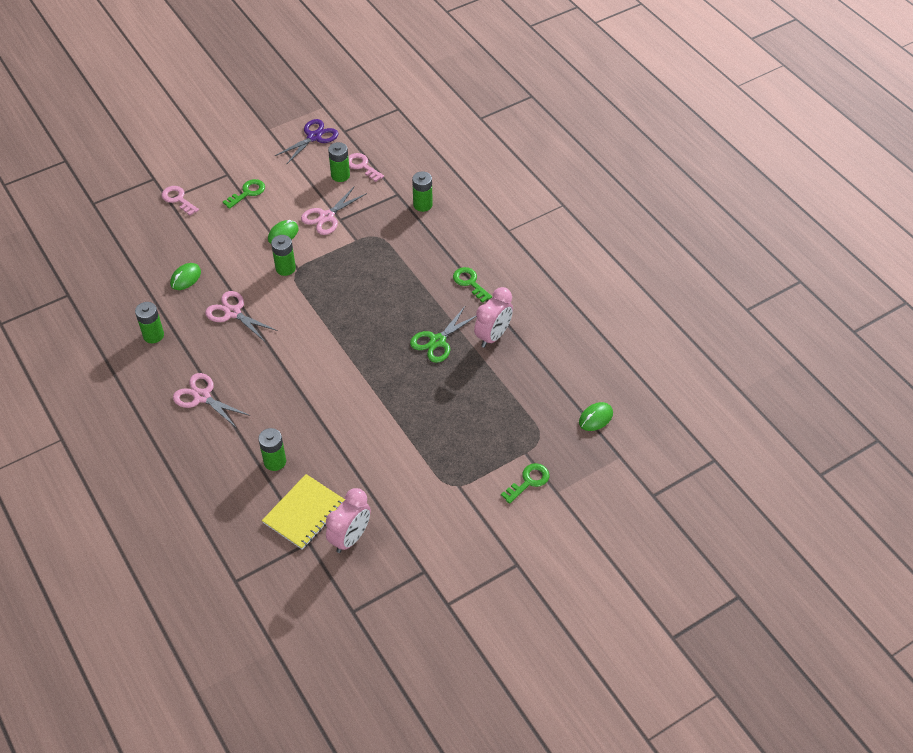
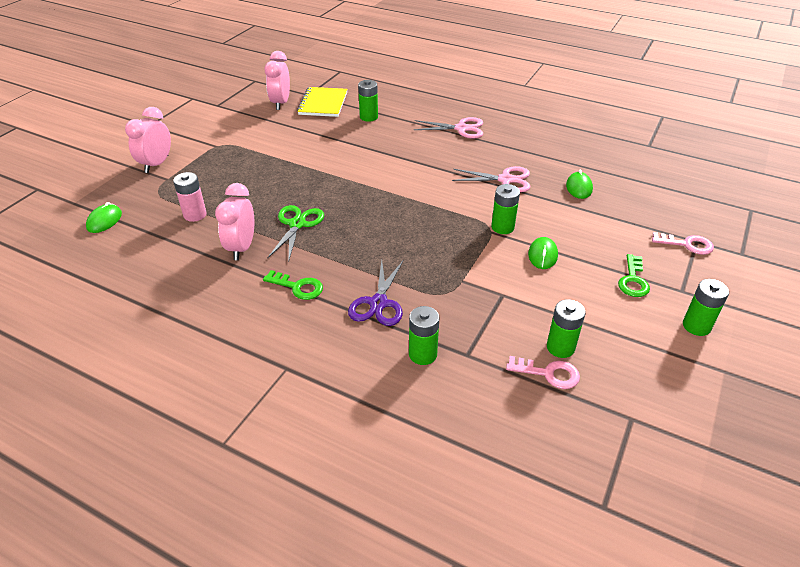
camera: 150 degrees right, 10 degrees down
green battery [135,302,164,343] -> green battery moved to [683,279,729,336]
purple scissors [275,119,338,165] -> purple scissors moved to [348,260,403,326]
pink scissors [301,186,367,235] -> none
green key [501,463,549,504] -> pink clock [125,107,171,173]
none -> pink battery [173,172,206,222]

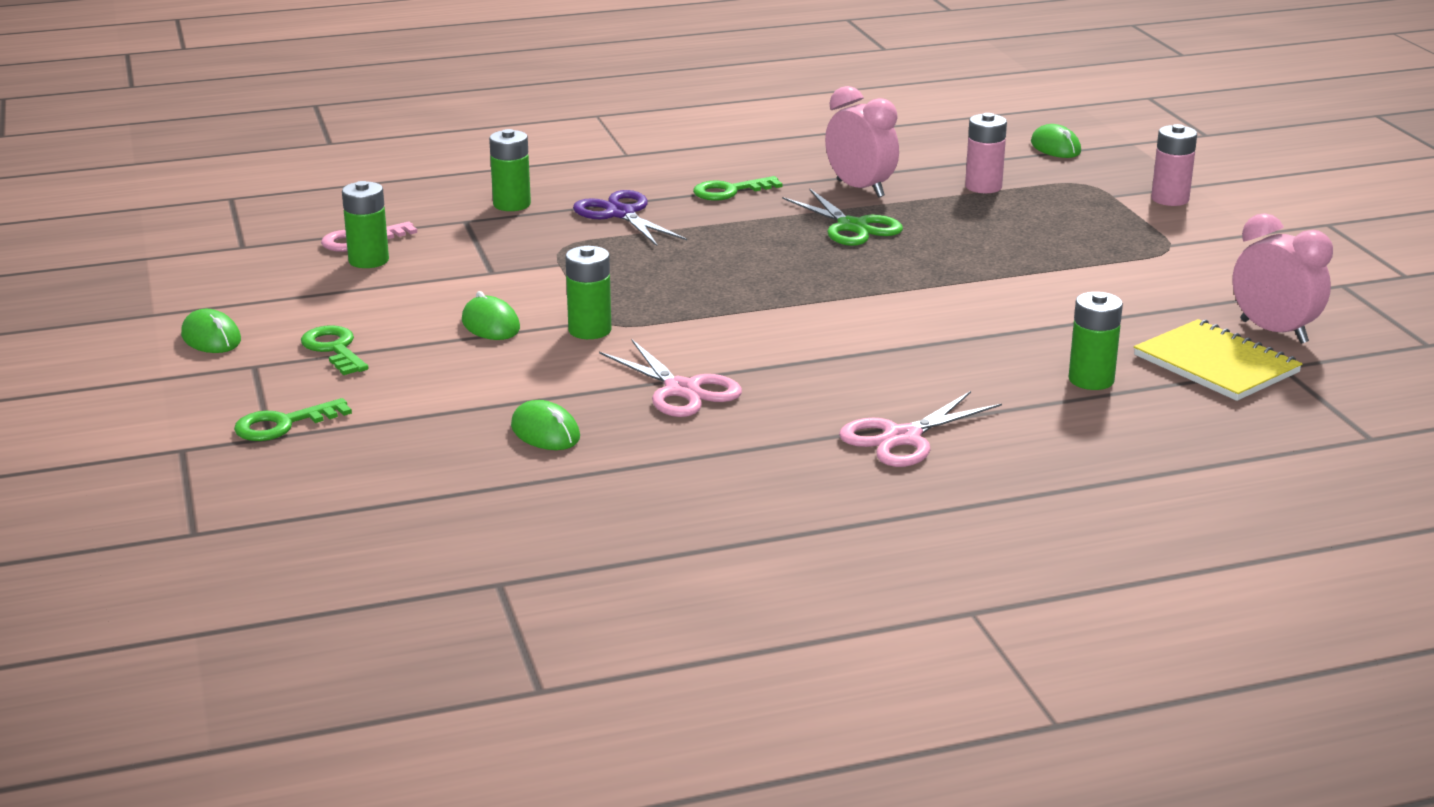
camera: 135 degrees right, 15 degrees down
pink clock [125,107,171,173] -> pink battery [1151,124,1197,206]
pink scissors [452,166,530,192] -> pink scissors turned 90 degrees counterclockwise [599,339,742,417]
pink key [652,232,714,255] -> green key [234,398,352,441]
green battery [683,279,729,336] -> green mouse [181,309,241,353]

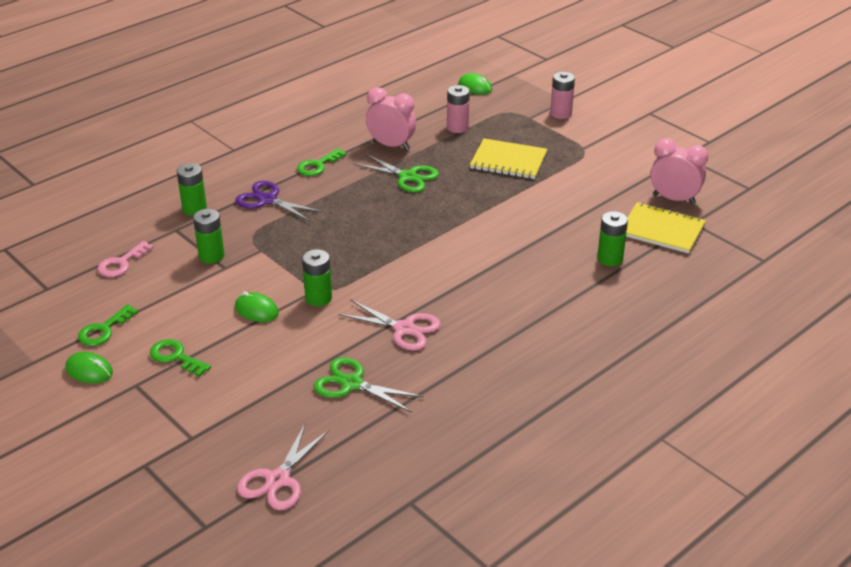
camera: 25 degrees left, 10 degrees up
green key [234,398,352,441] -> green key moved to [78,304,138,346]
green battery [342,181,389,268] -> green battery moved to [193,209,224,264]
green mouse [511,400,580,450] -> green scissors [314,357,424,413]
pink scissors [839,391,1002,467] -> pink scissors moved to [237,424,329,510]
none -> yellow notebook [470,138,547,179]

